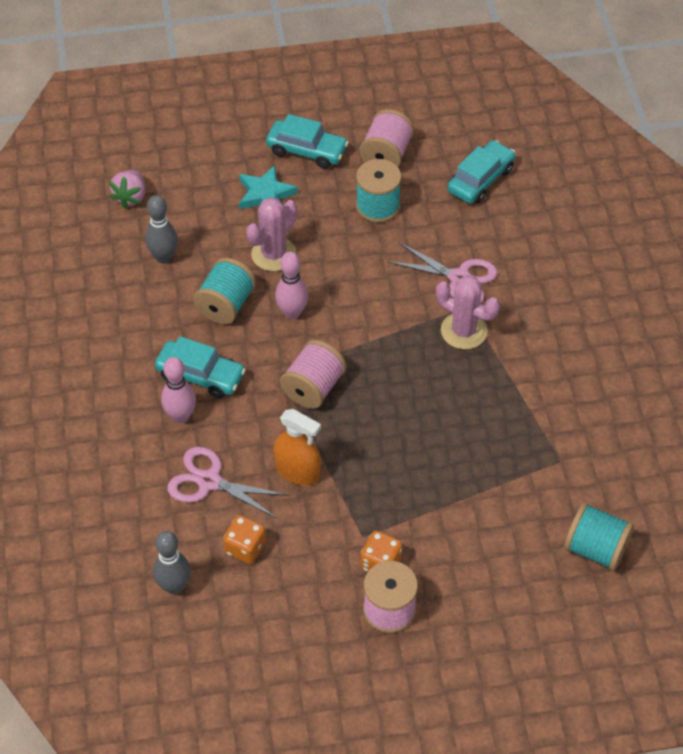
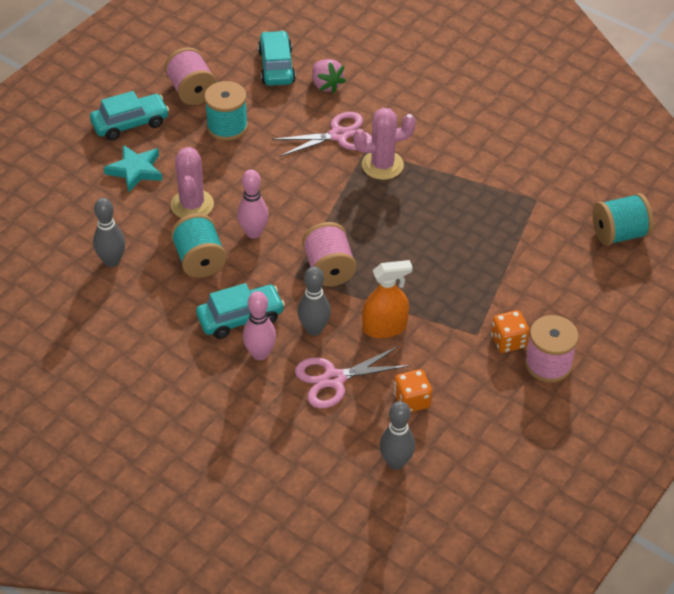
camera: 45 degrees left, 5 degrees down
pink strawberry [109,170,146,209] -> pink strawberry moved to [312,59,346,93]
none -> grey bowling pin [298,266,331,336]

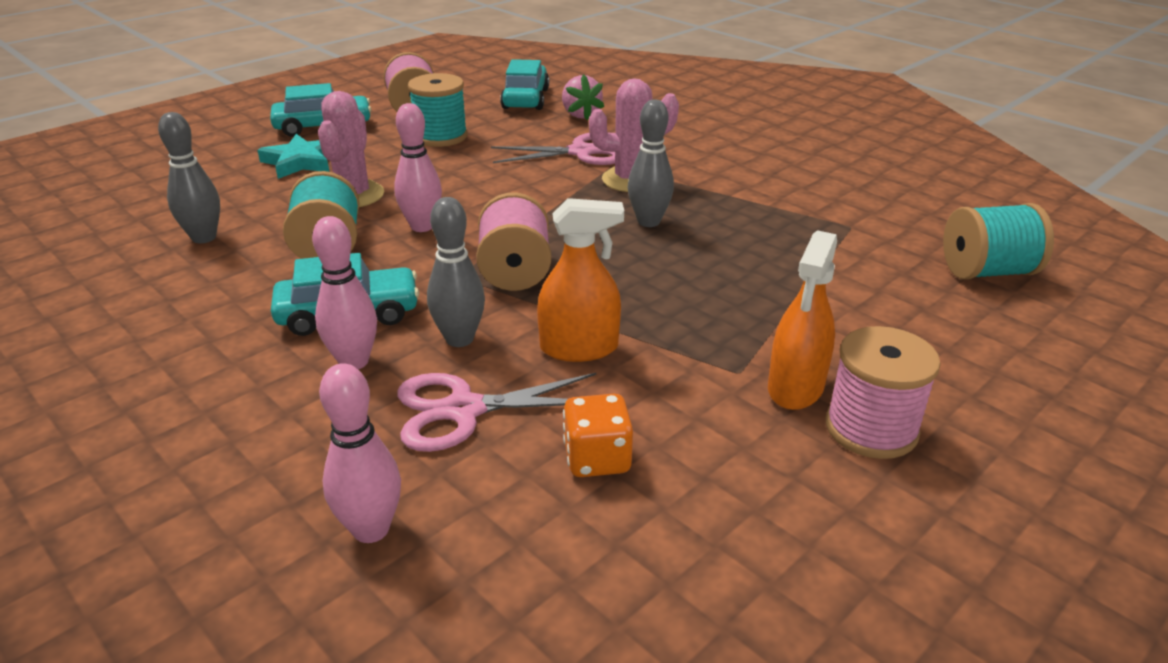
camera: 10 degrees right, 15 degrees down
grey bowling pin [380,401,415,470] -> grey bowling pin moved to [628,99,674,227]
orange dice [491,310,530,353] -> orange spray bottle [768,230,837,410]
none -> pink bowling pin [319,363,401,543]

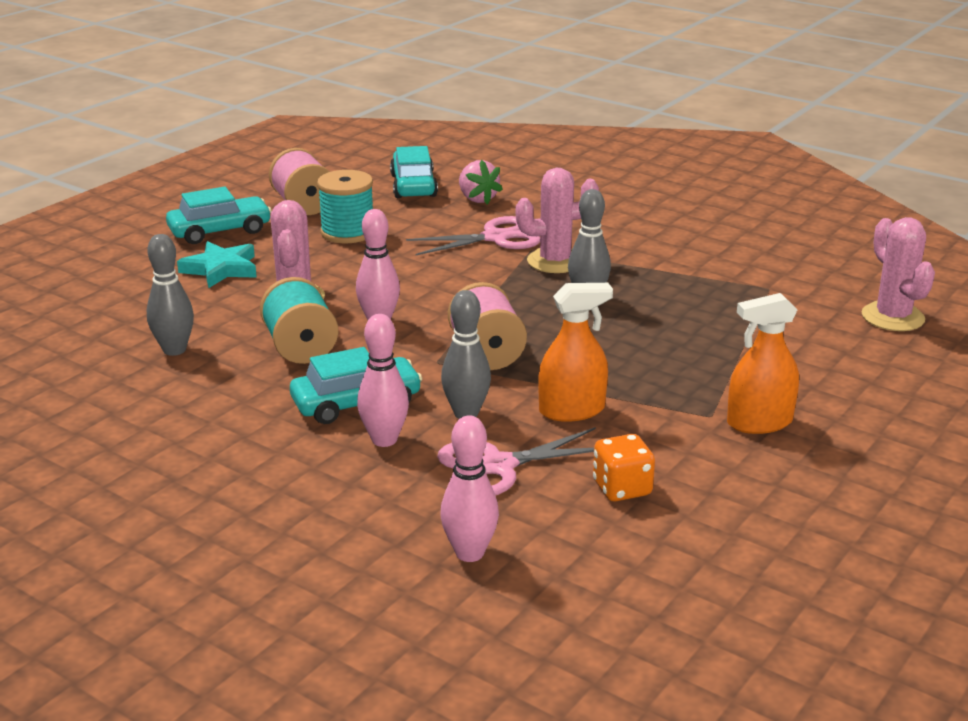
camera: 10 degrees left, 5 degrees down
orange spray bottle [768,230,837,410] -> orange spray bottle turned 60 degrees clockwise [727,293,799,434]
pink spool [826,326,941,459] -> none
turquoise spool [943,203,1054,280] -> pink cactus [862,217,935,331]

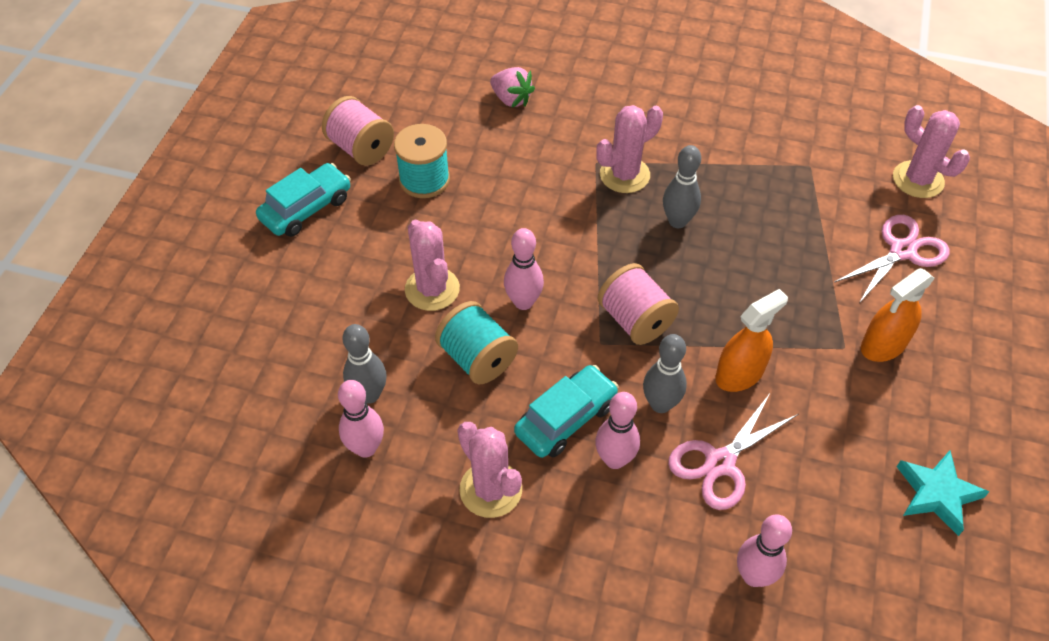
camera: 20 degrees left, 25 degrees up
turquoise star [177,241,257,288] -> turquoise star moved to [897,450,989,536]
turquoise car [390,146,438,198] -> none
pink scissors [406,216,540,256] -> pink scissors moved to [834,215,950,303]
orange dice [593,434,655,501] -> none
none -> pink bowling pin [338,380,384,458]
none -> pink cactus [457,422,522,518]

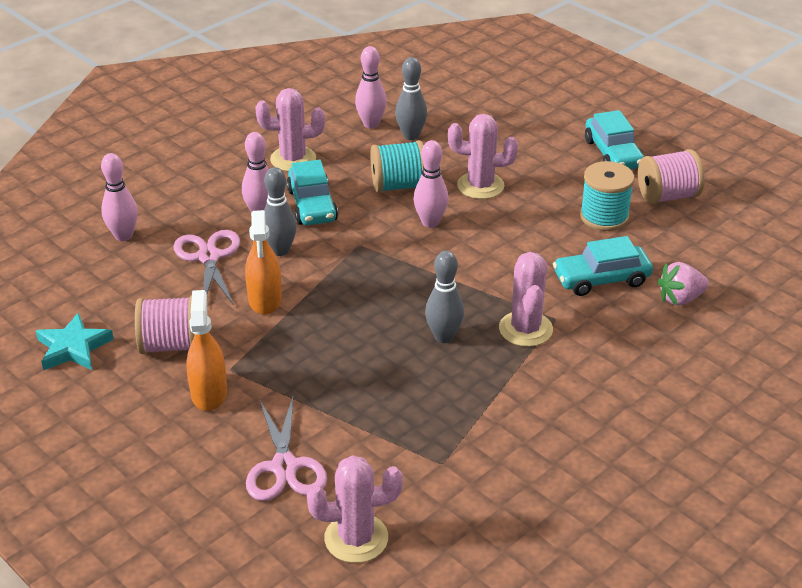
camera: 120 degrees right, 15 degrees down
pink spool [598,263,679,345] -> pink spool moved to [135,296,194,354]
none -> turquoise car [553,236,653,296]

